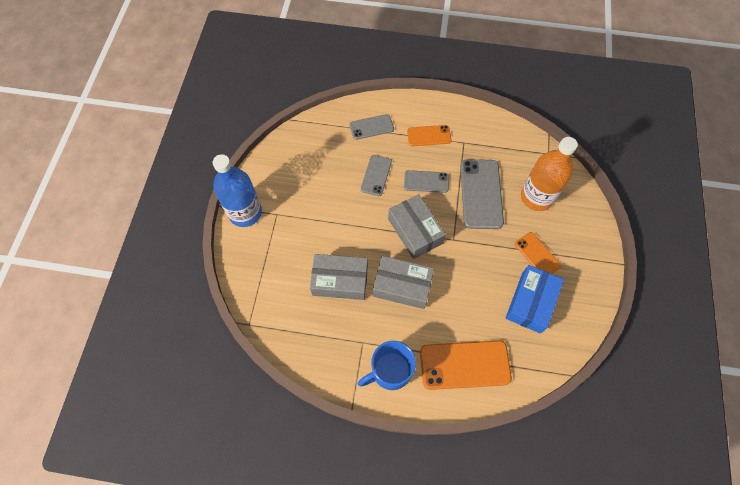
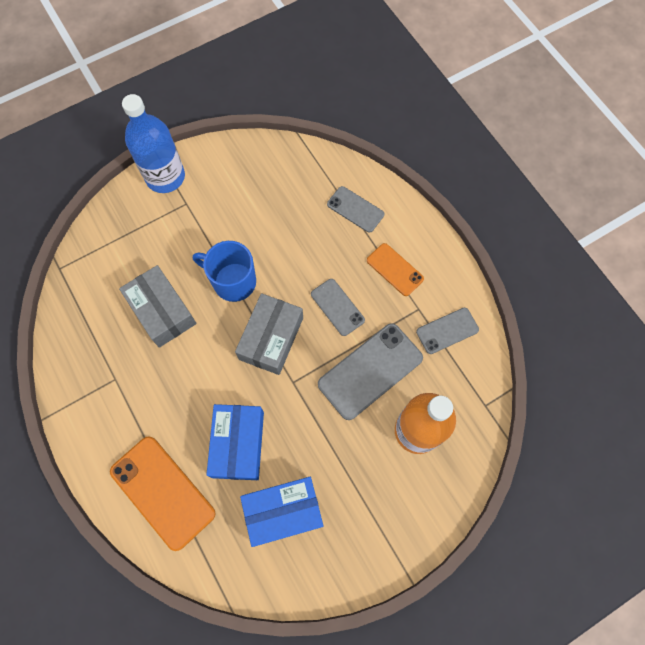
camera: 50 degrees right, 5 degrees up
blue mug [358,341,416,390] -> blue mug moved to [193,241,256,302]
grey phone [361,155,392,196] -> grey phone moved to [416,308,479,354]
grey box [373,256,434,309] -> none
orange phone [515,232,561,274] -> none
none -> blue box [206,404,264,480]

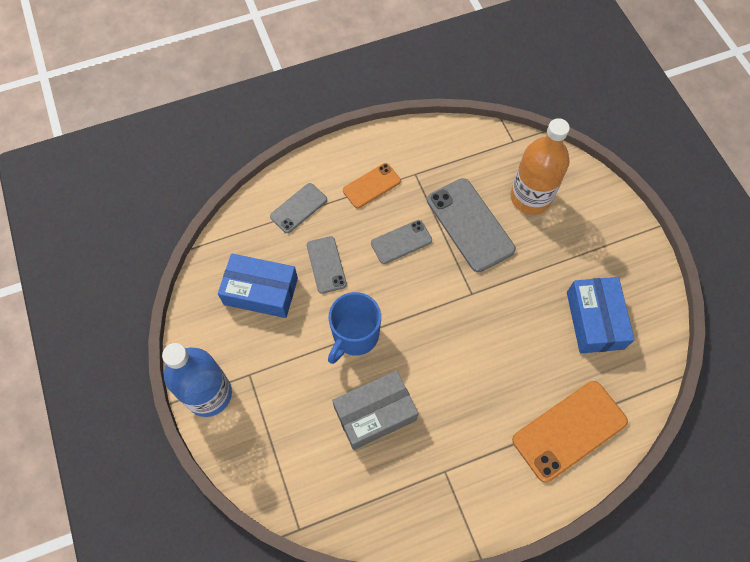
camera: 80 degrees left, 5 degrees down
blue box [206,404,264,480] -> blue box moved to [218,254,298,318]
grey box [235,293,303,375] -> none
grey phone [416,308,479,354] -> grey phone moved to [307,236,347,294]

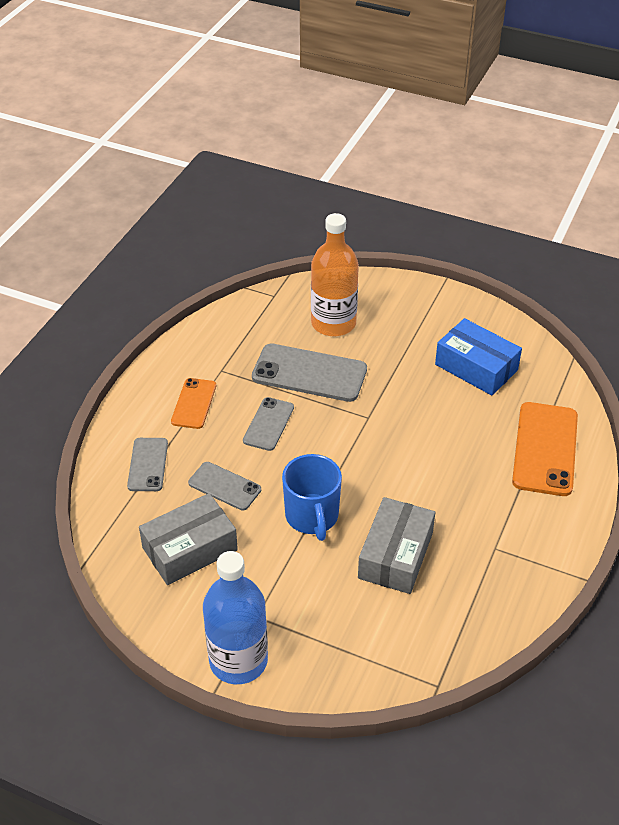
camera: 45 degrees left, 20 degrees down
blue box [218,254,298,318] -> grey box [139,493,238,585]

